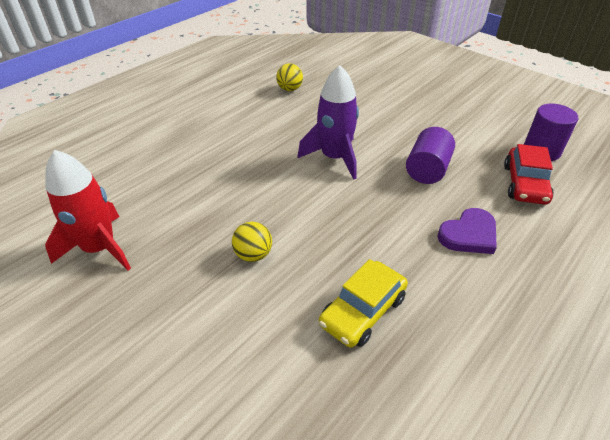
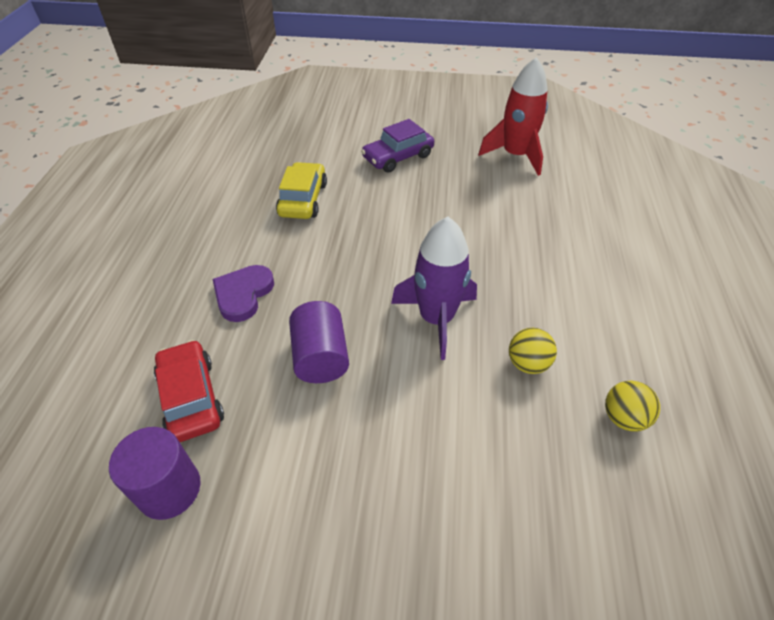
camera: 145 degrees right, 5 degrees up
yellow ball [232,222,272,262] -> yellow ball moved to [509,328,557,374]
none -> purple car [361,119,434,173]

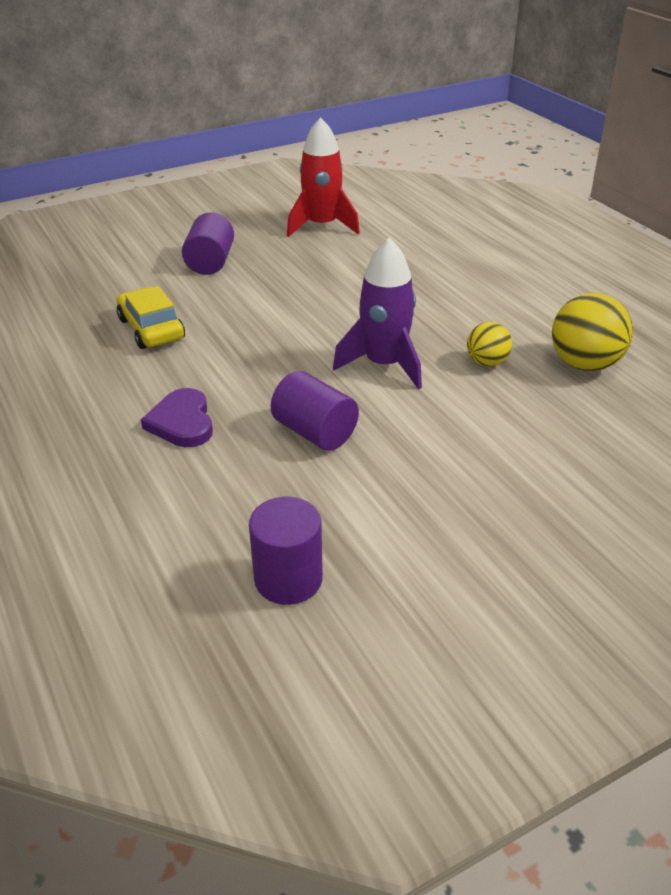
camera: 35 degrees left, 10 degrees down
red car [154,340,224,442] -> none
purple car [361,119,434,173] -> purple cylinder [182,213,234,275]
yellow ball [605,381,660,431] -> yellow ball [552,293,633,371], size x1.72

